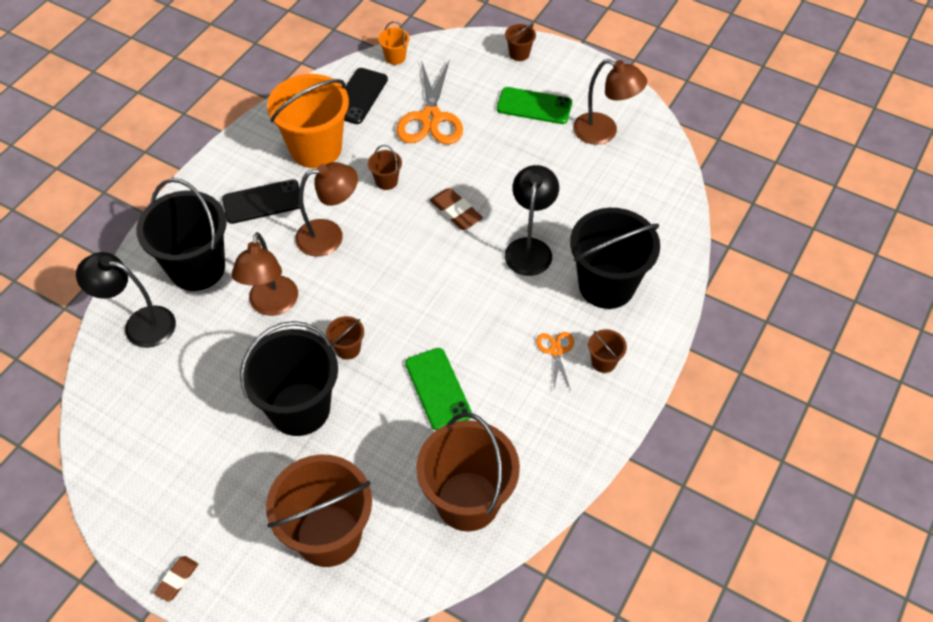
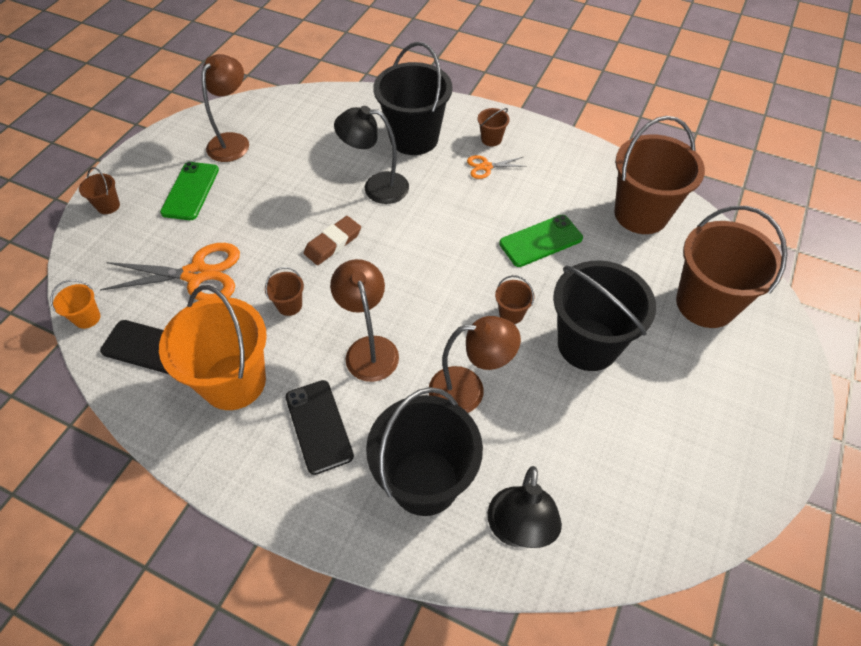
camera: 95 degrees left, 0 degrees up
brown eraser [154,556,198,602] -> none

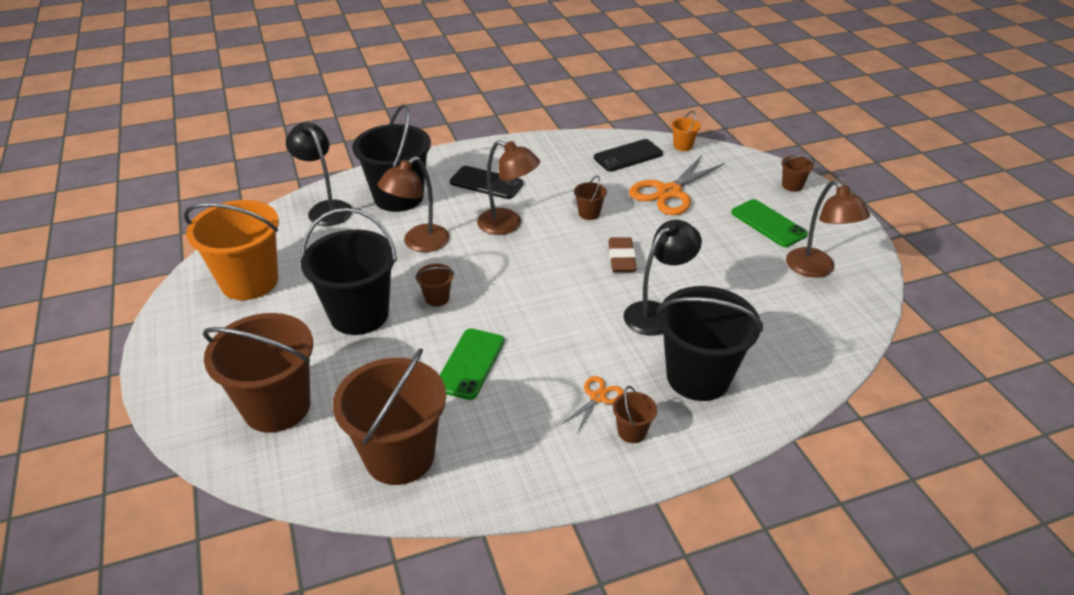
camera: 135 degrees right, 15 degrees down
orange bucket [159,285,267,410] -> orange bucket moved to [184,200,279,300]

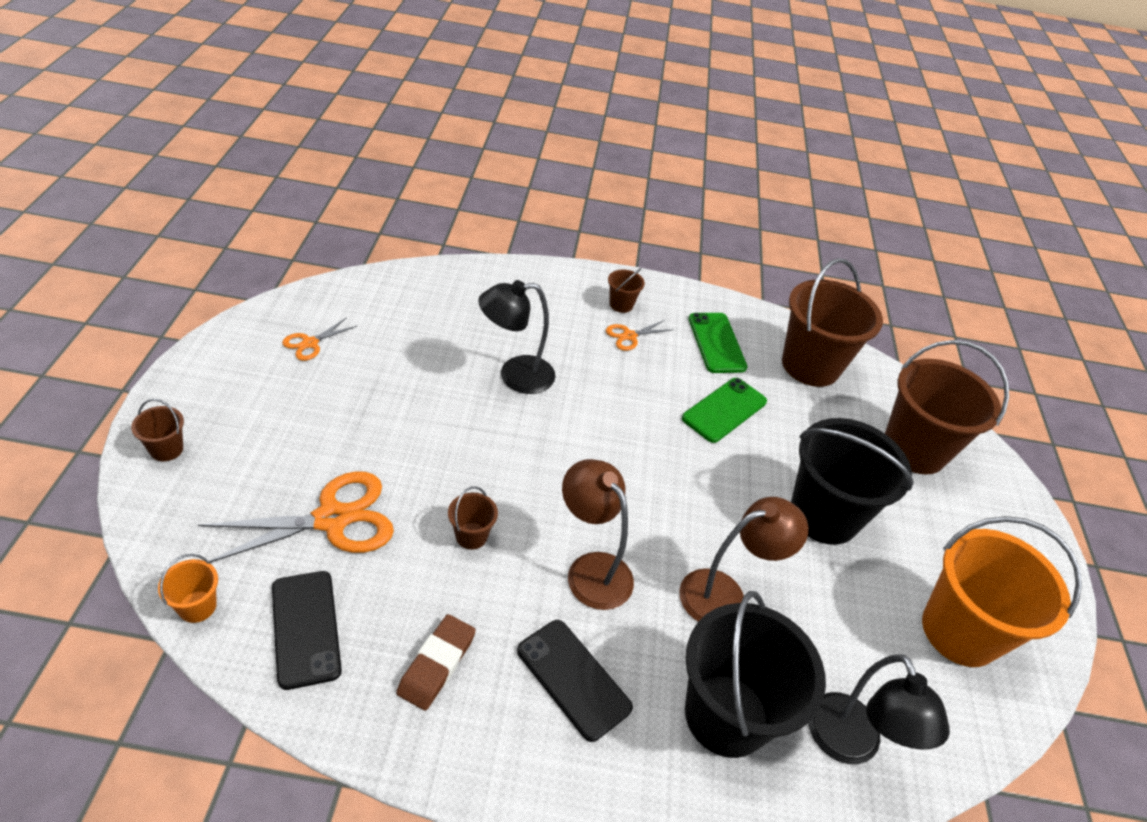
camera: 160 degrees left, 5 degrees up
brown bucket [415,264,454,307] -> none
black phone [594,139,663,172] -> black phone turned 75 degrees clockwise [272,571,342,690]
brown eraser [608,237,637,272] -> brown eraser moved to [396,614,476,711]
black bucket [656,286,763,401] -> none
green phone [731,199,808,247] -> green phone moved to [688,313,748,373]
brown lamp [786,180,870,278] -> orange scissors [282,317,357,361]

